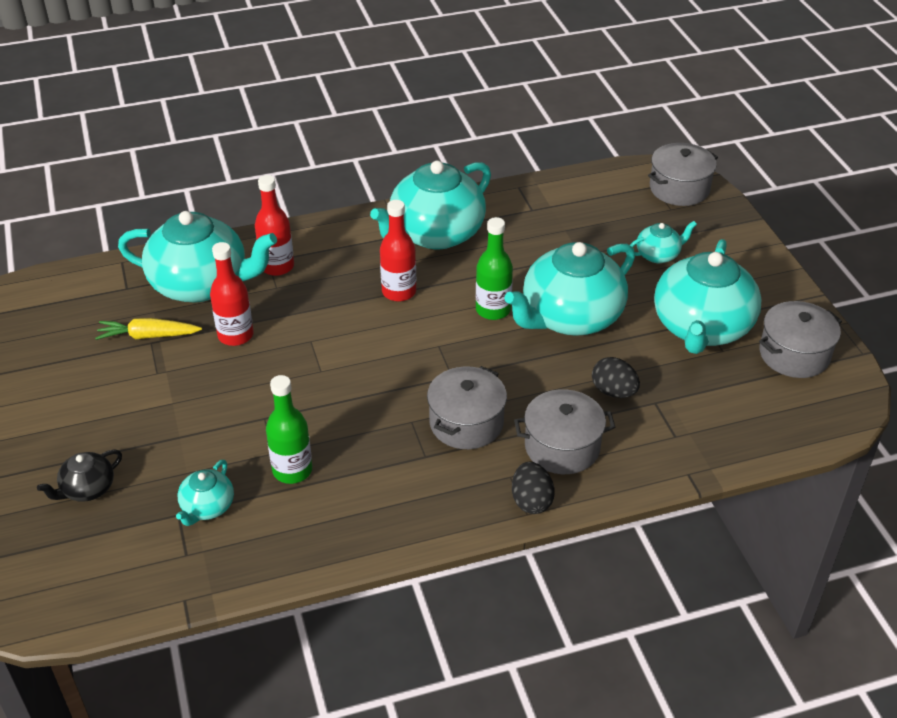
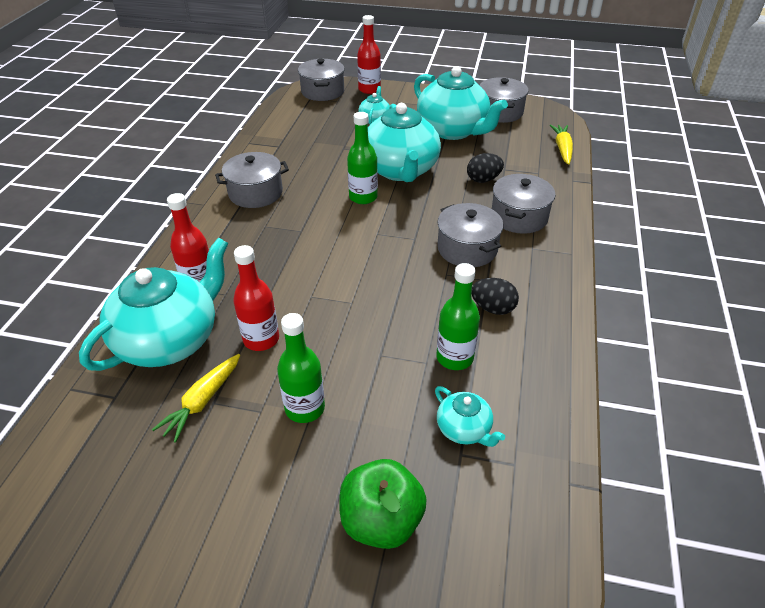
camera: 60 degrees left, 0 degrees up
black teapot [37,449,122,502] -> green apple [339,459,427,549]
turquoise teapot [370,161,491,249] -> grey pot [215,152,289,208]
red bottle [380,200,416,302] -> red bottle moved to [357,15,381,94]
black egg [512,462,555,514] -> black egg moved to [472,278,519,315]
none -> green bottle [277,313,325,423]
none -> yellow carrot [549,124,573,165]

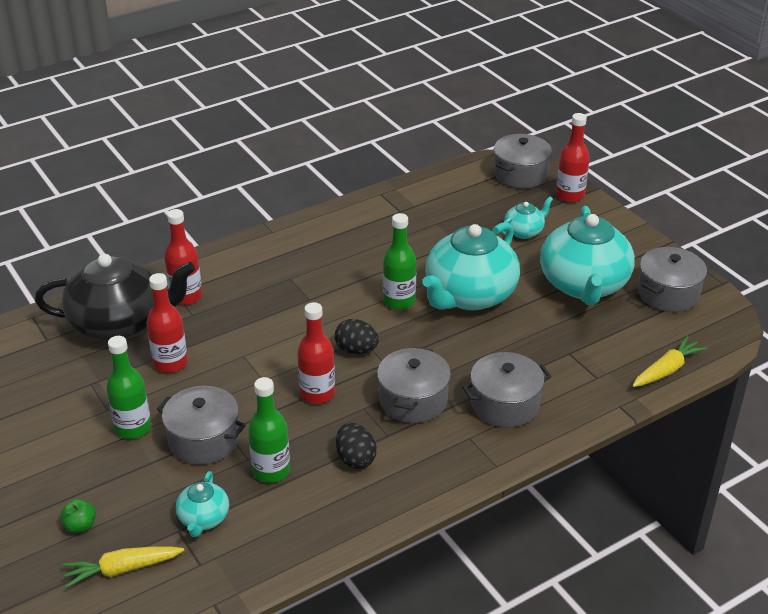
camera: 45 degrees right, 5 degrees down
turquoise teapot [79,237,229,371] -> black teapot [35,254,195,342]
yellow carrot [152,354,240,442] -> yellow carrot moved to [62,546,184,588]
grey pot [215,152,289,208] -> grey pot moved to [157,386,246,465]
green apple [339,459,427,549] -> green apple [60,499,96,533], size x0.47
black egg [467,153,504,183] -> black egg moved to [335,319,379,354]
none -> red bottle [297,302,335,404]

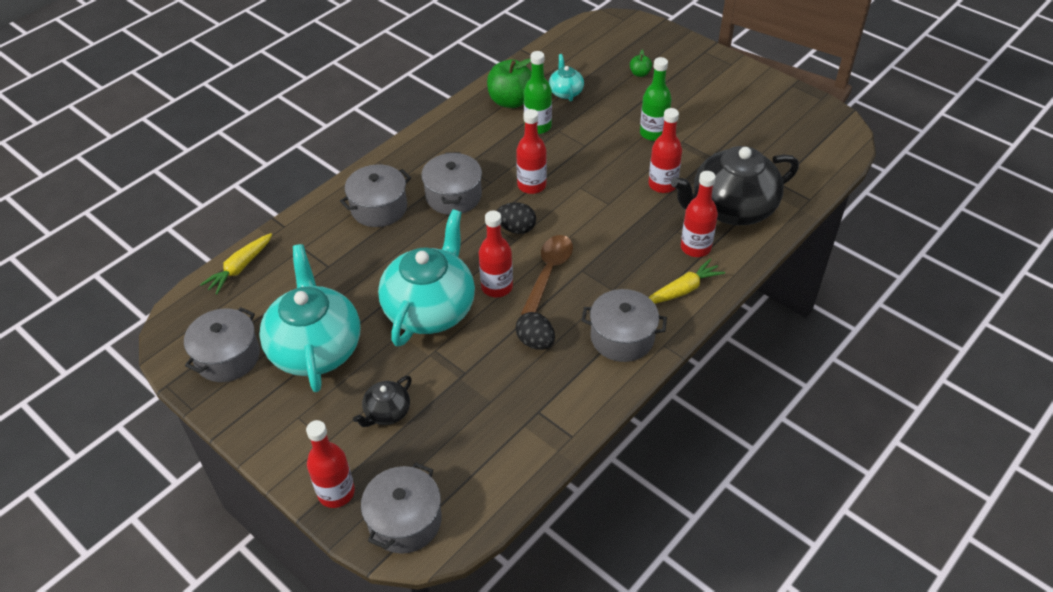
camera: 165 degrees right, 10 degrees up
yellow carrot [62,546,184,588] -> yellow carrot moved to [649,259,725,304]
grey pot [157,386,246,465] -> grey pot moved to [581,289,667,362]
black egg [336,423,377,469] -> black egg moved to [515,312,555,350]
green bottle [383,213,416,310] -> red bottle [479,211,513,297]
turquoise teapot [501,196,553,239] -> black teapot [353,376,412,427]
none -> green apple [487,59,531,108]
none -> brown spoon [521,235,573,315]

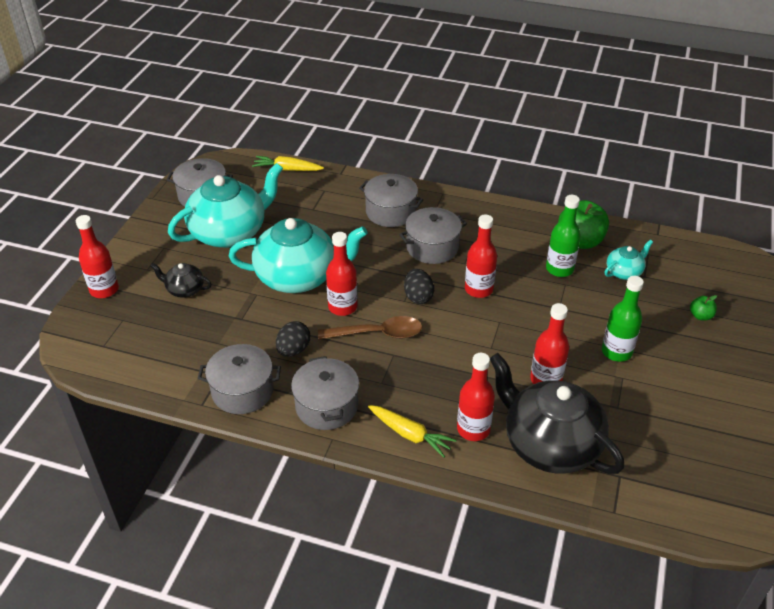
camera: 65 degrees right, 5 degrees down
grey pot [361,463,441,554] -> grey pot moved to [198,344,281,414]

